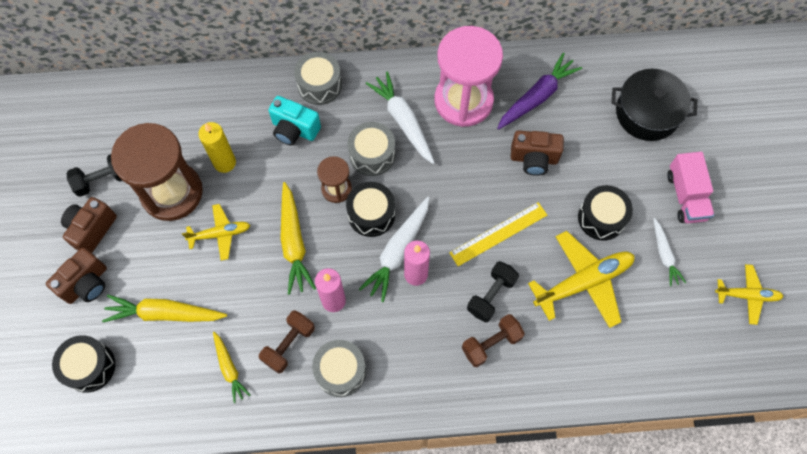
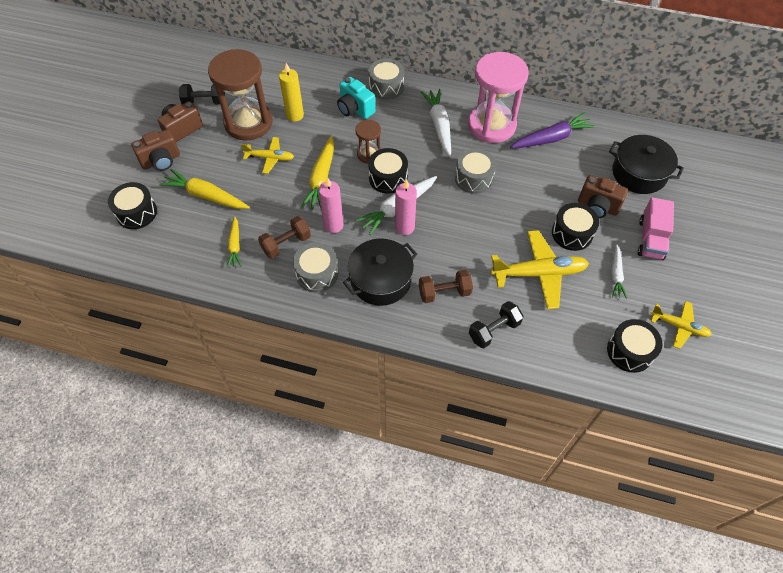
camera: 20 degrees right, 10 degrees down
grey drum [348,122,395,176] -> grey drum moved to [455,148,496,194]
yellow ruler [449,202,547,266] -> none
black dumbbell [467,261,519,322] -> black dumbbell moved to [469,301,523,348]
brown camera [511,130,564,176] -> brown camera moved to [578,175,628,218]
none -> black pot [343,238,417,306]
none -> black drum [607,319,663,373]

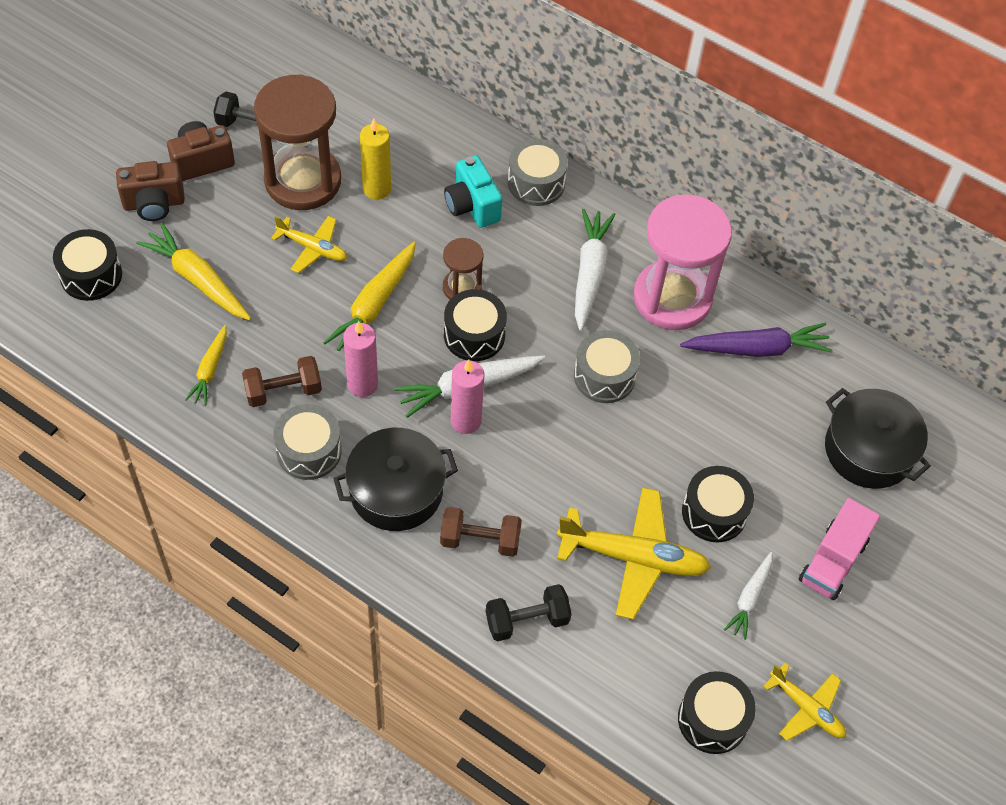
camera: 15 degrees right, 0 degrees up
brown camera [578,175,628,218] -> none

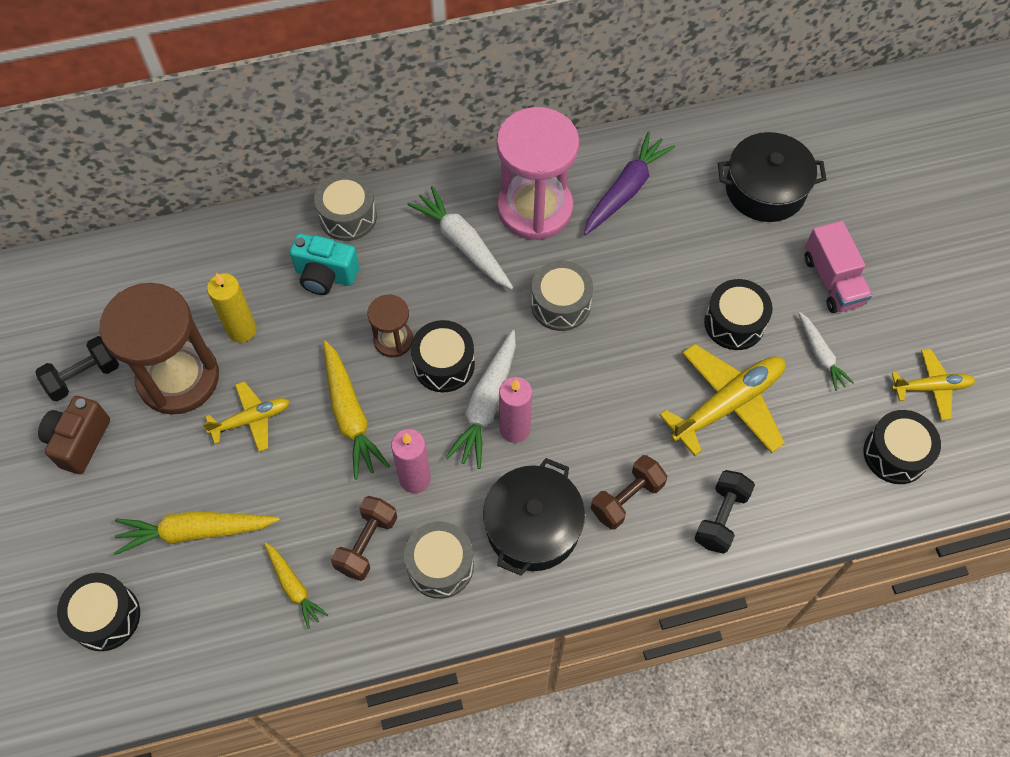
camera: 45 degrees left, 5 degrees up
brown camera [116,161,185,221] -> none

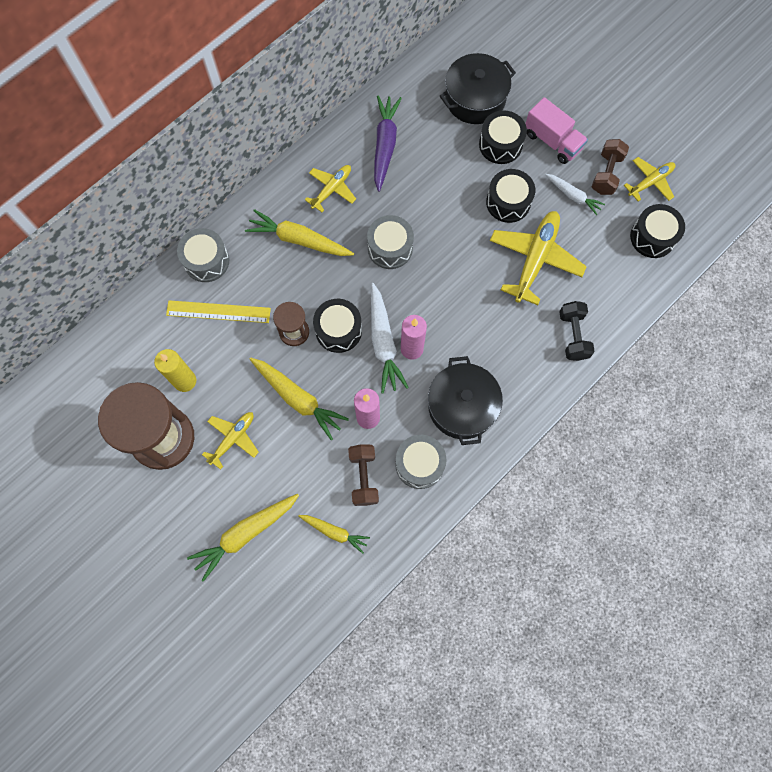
camera: 30 degrees left, 10 degrees up
black dumbbell [35,336,119,401] -> none
brown camera [38,396,110,474] -> none
black drum [57,573,140,651] -> black drum moved to [479,110,527,164]
turquoise camera [290,233,359,295] -> yellow ruler [166,300,271,323]
white carrot [407,186,513,290] -> yellow carrot [245,209,354,256]
pink hourglass [497,107,579,240] -> yellow plane [305,165,356,212]
brown dumbbell [591,455,667,530] -> brown dumbbell moved to [592,139,629,195]

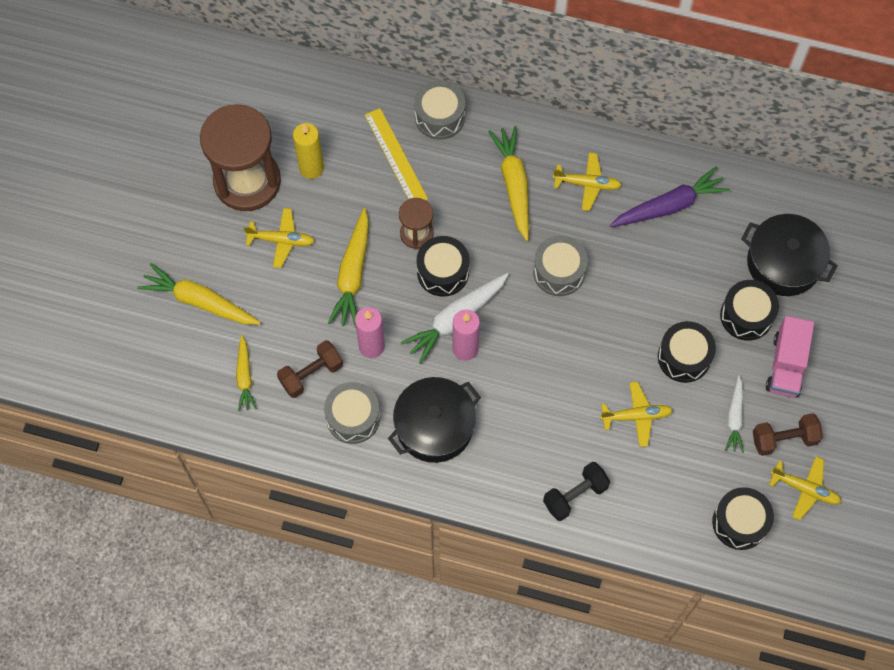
camera: 60 degrees right, 5 degrees down
yellow plane [490,211,587,305] -> yellow plane [600,382,673,447], size x0.58

